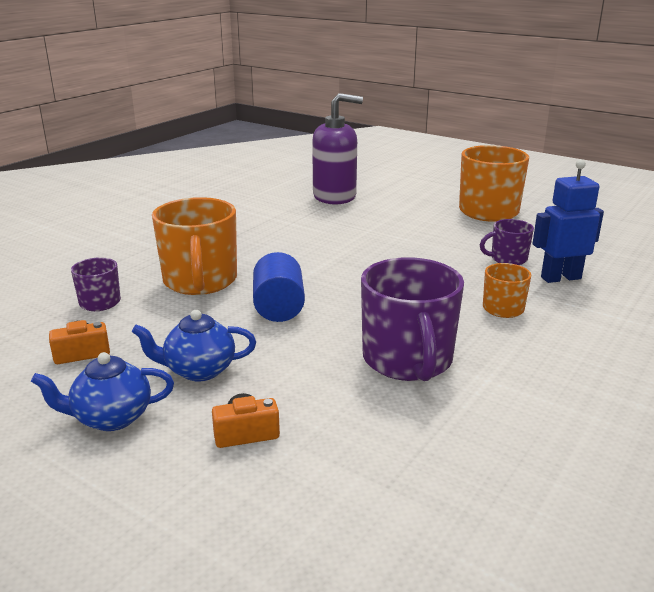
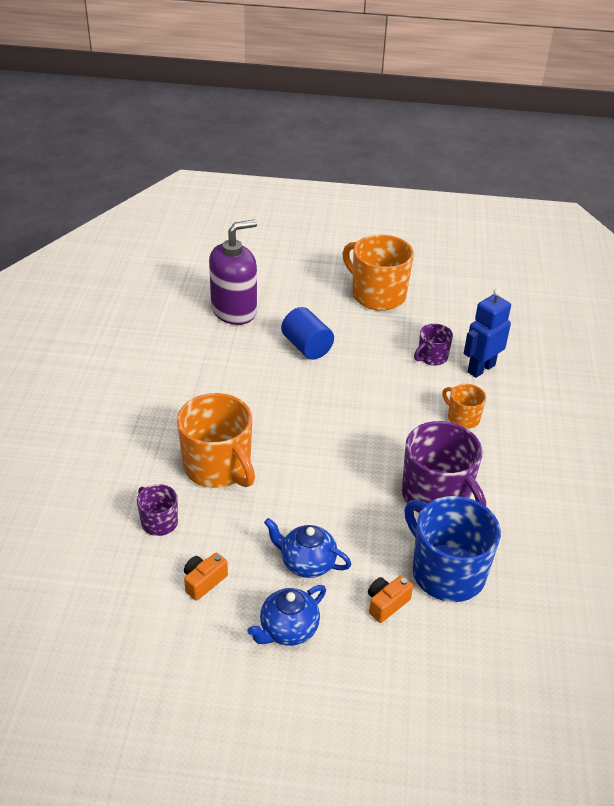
camera: 30 degrees left, 15 degrees up
blue teapot [132,310,256,381] -> blue teapot turned 60 degrees clockwise [264,518,351,578]
blue cylinder [253,252,305,322] -> blue cylinder moved to [281,307,334,360]
none -> blue mug [404,496,501,602]

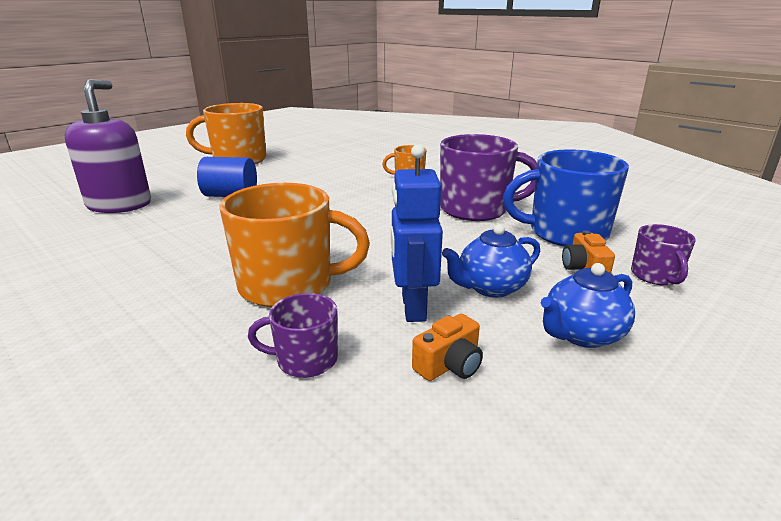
camera: 50 degrees left, 15 degrees down
orange camera [184,553,228,601] -> orange camera turned 120 degrees counterclockwise [412,314,483,381]
blue teapot [247,585,326,646] -> blue teapot turned 60 degrees clockwise [541,263,635,348]
purple mug [414,324,453,366] -> purple mug moved to [631,224,696,286]
blue robot [464,288,511,378] -> blue robot moved to [391,144,443,322]

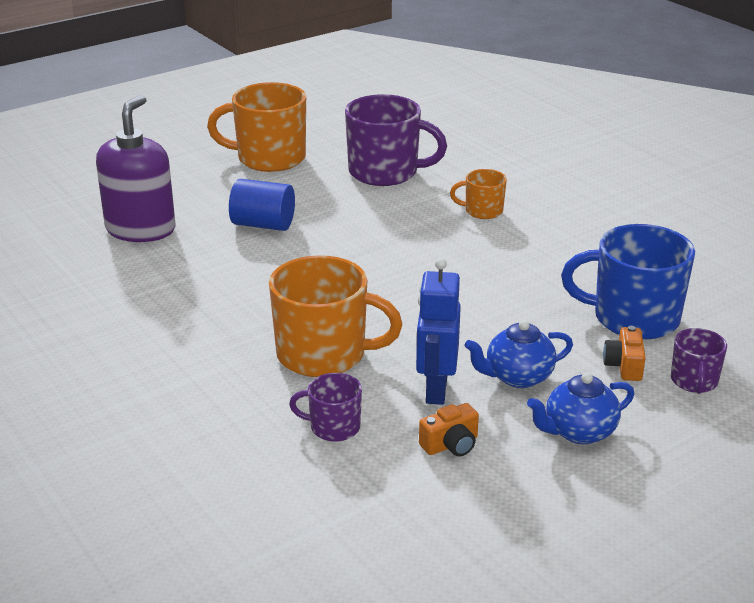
camera: 10 degrees right, 5 degrees up
purple mug [440,134,537,221] -> purple mug moved to [345,94,447,186]

